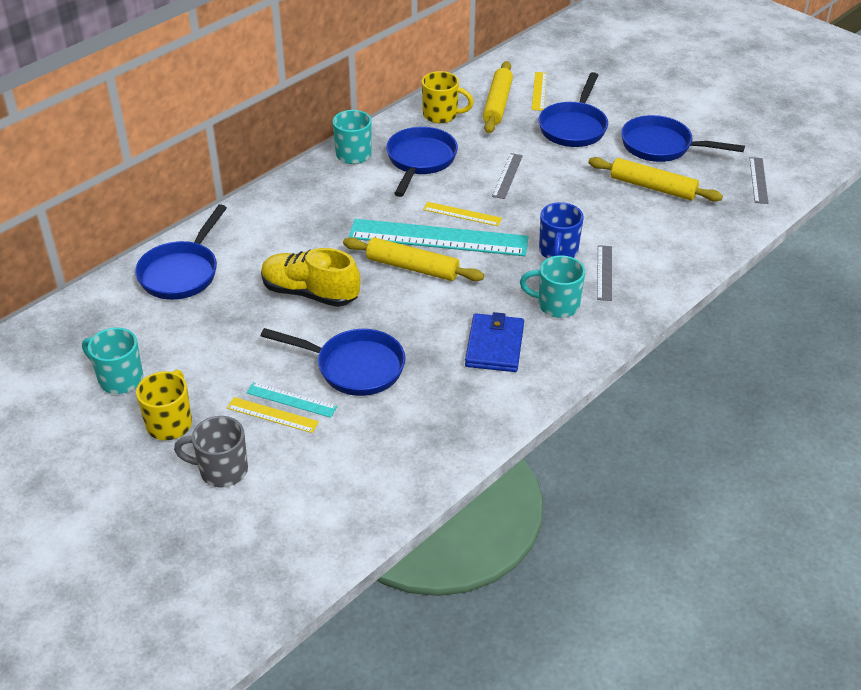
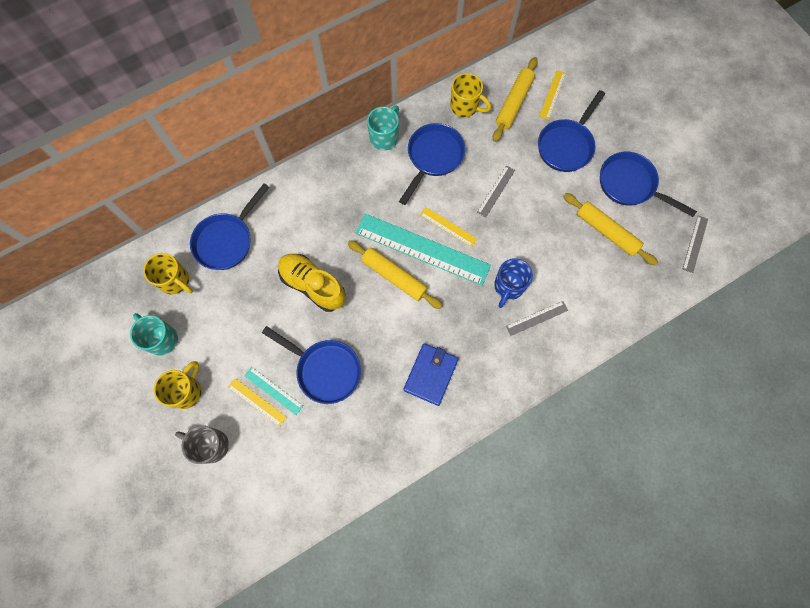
camera: 15 degrees right, 30 degrees up
turquoise mug [520,255,585,318] -> none
grey ruler [597,245,612,301] -> grey ruler turned 45 degrees clockwise [506,301,568,336]
none -> yellow mug [143,253,193,294]

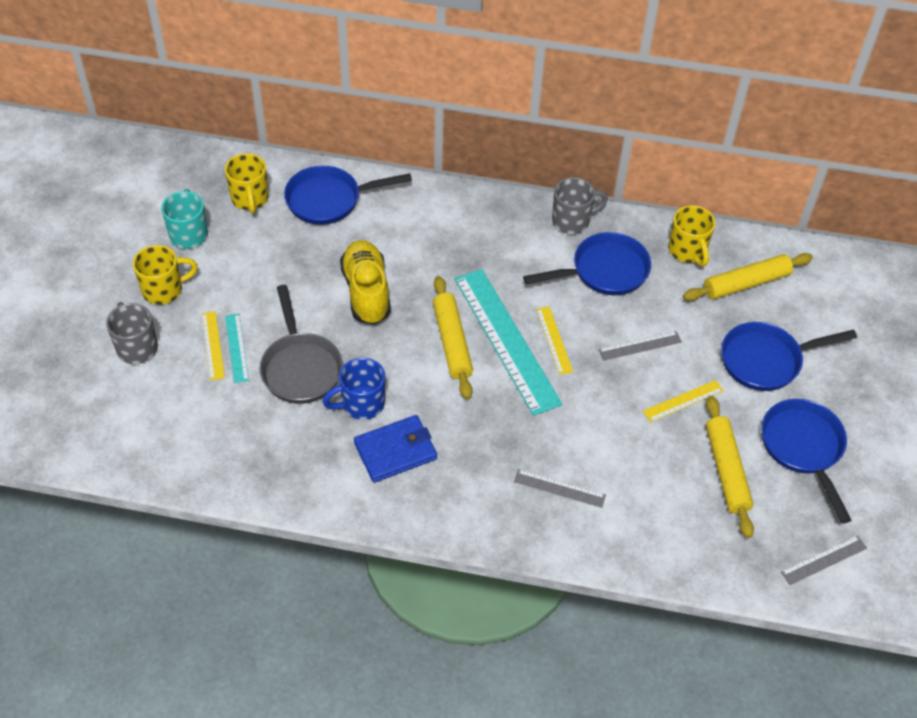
camera: 40 degrees right, 20 degrees down
blue pan [262,326,361,404] -> grey pan [260,285,343,404]
turquoise mug [367,106,399,151] -> grey mug [552,177,608,234]
blue mug [494,258,533,308] -> blue mug moved to [322,358,385,420]
yellow ruler [539,70,566,120] -> yellow ruler moved to [643,380,724,422]

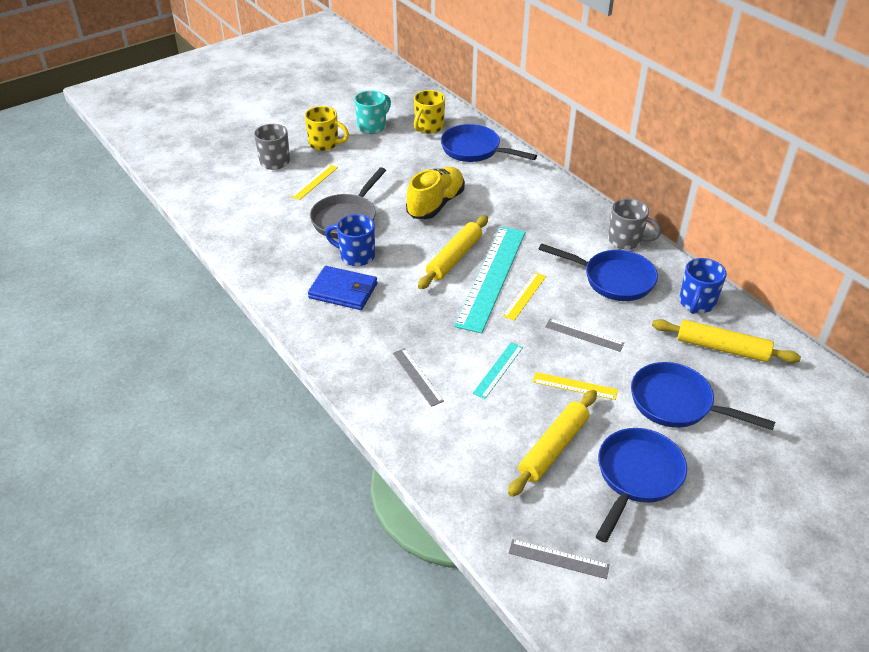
camera: 45 degrees right, 10 degrees down
turquoise ruler [225,314,249,383] -> turquoise ruler moved to [472,342,523,399]
yellow mug [668,205,716,267] -> blue mug [679,258,727,314]

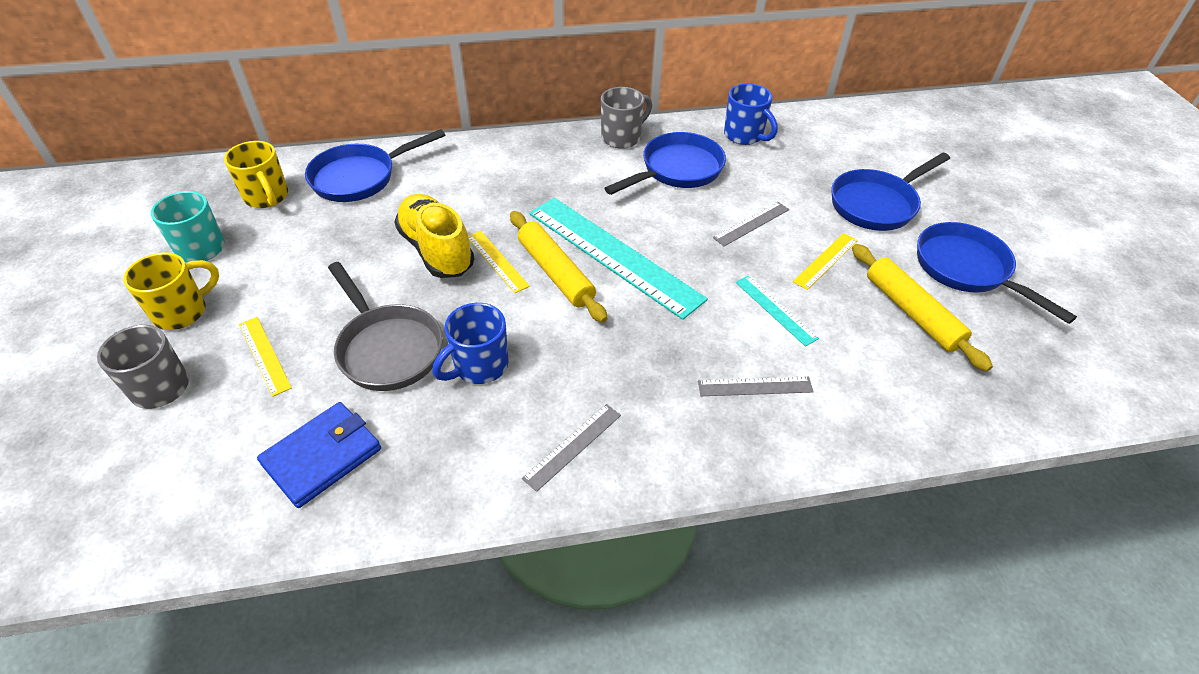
camera: 65 degrees left, 5 degrees up
blue wallet [308,266,377,310] -> blue wallet moved to [257,402,381,508]
yellow ruler [503,272,546,321] -> yellow ruler moved to [468,231,530,293]
grey ruler [509,539,610,579] -> grey ruler moved to [522,404,621,492]
yellow rolling pin [652,319,801,363] -> none

